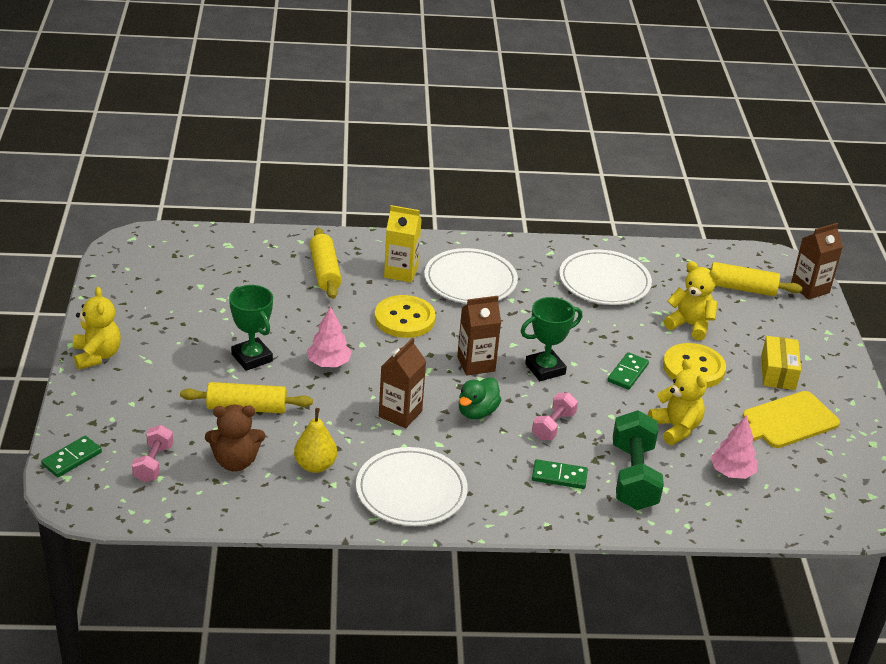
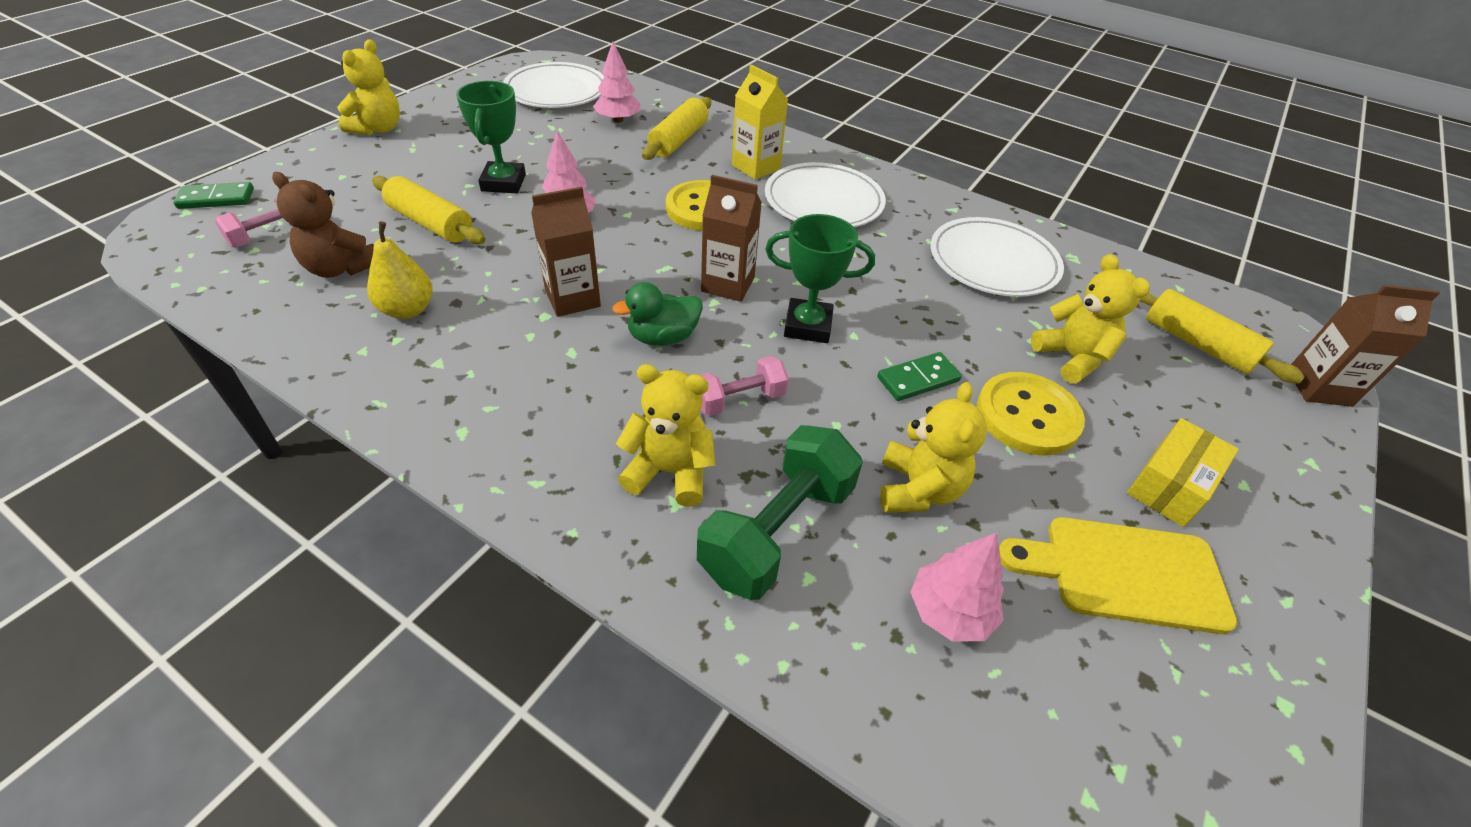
camera: 35 degrees right, 10 degrees up
white plate [356,447,468,526] -> white plate moved to [503,62,604,108]
green domino [532,459,588,489] -> yellow teddy bear [616,364,716,507]
none -> pink tree [593,42,640,123]

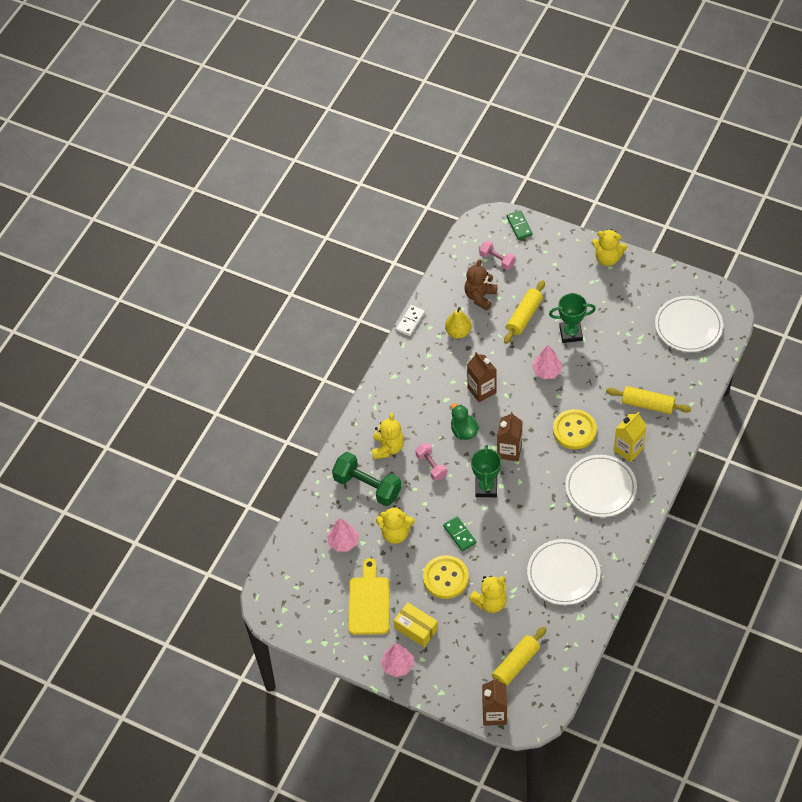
camera: 90 degrees right, 10 degrees up
pink tree [593,42,640,123] -> pink tree moved to [381,643,414,677]
none -> white domino [396,305,425,336]

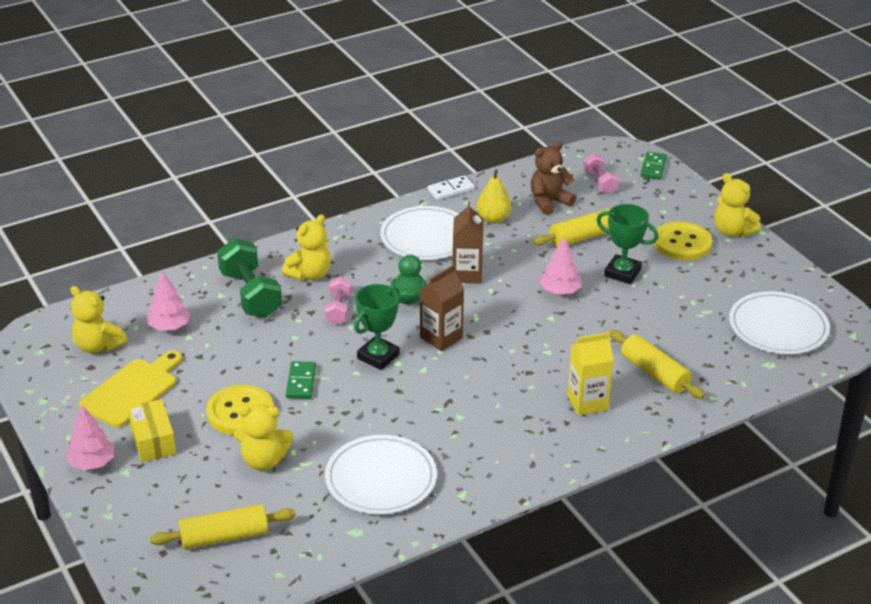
camera: 30 degrees right, 20 degrees down
yellow teddy bear [376,505,415,544] -> yellow teddy bear moved to [70,286,128,353]
brown carton [482,678,507,726] -> none
yellow button [553,409,597,449] -> yellow button moved to [654,221,712,261]
white plate [565,455,637,517] -> white plate moved to [380,206,458,260]

